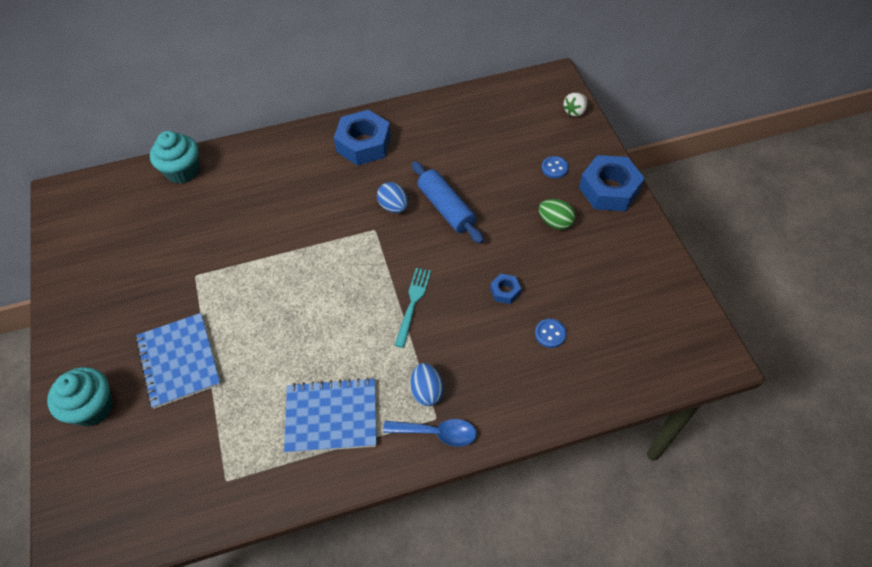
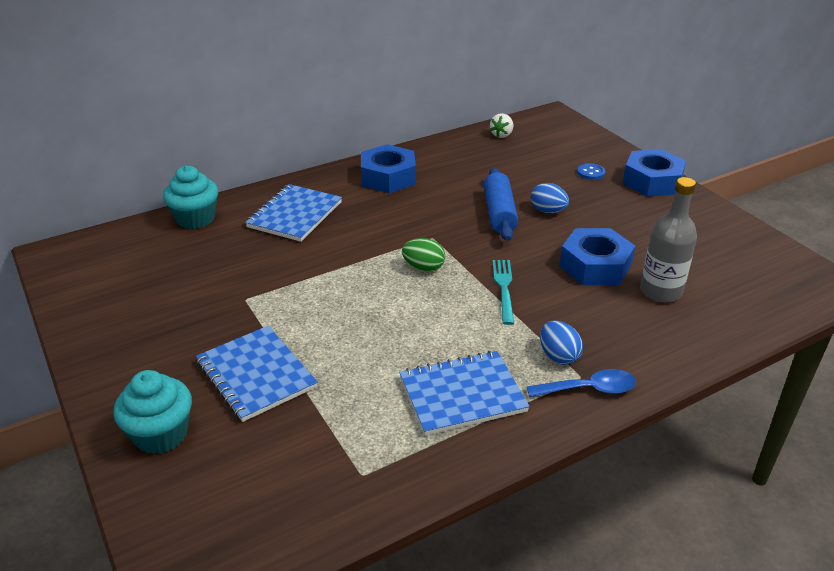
camera: 15 degrees left, 20 degrees down
blue egg [377,182,408,213] -> blue egg moved to [531,183,569,213]
blue rolling pin [412,161,484,244] -> blue rolling pin turned 45 degrees clockwise [484,168,518,241]
blue nut [490,274,521,304] -> blue nut [560,228,635,285], size x2.15
blue button [535,319,567,348] -> grey bottle [640,177,697,303]
green egg [539,199,575,230] -> green egg moved to [402,238,445,272]
white strawberry [563,93,587,117] -> white strawberry moved to [490,113,513,138]
none -> blue notebook [245,184,342,242]

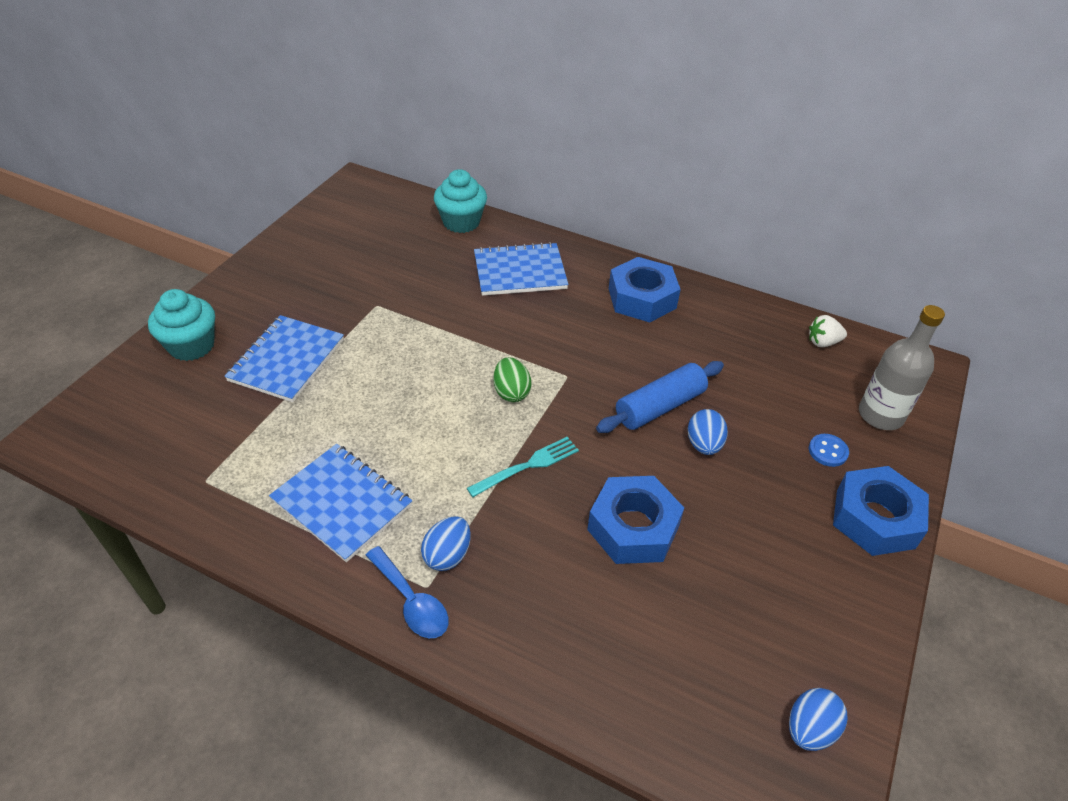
camera: 55 degrees right, 10 degrees up
grey bottle [640,177,697,303] -> grey bottle moved to [859,305,945,430]
none -> blue egg [789,688,848,751]

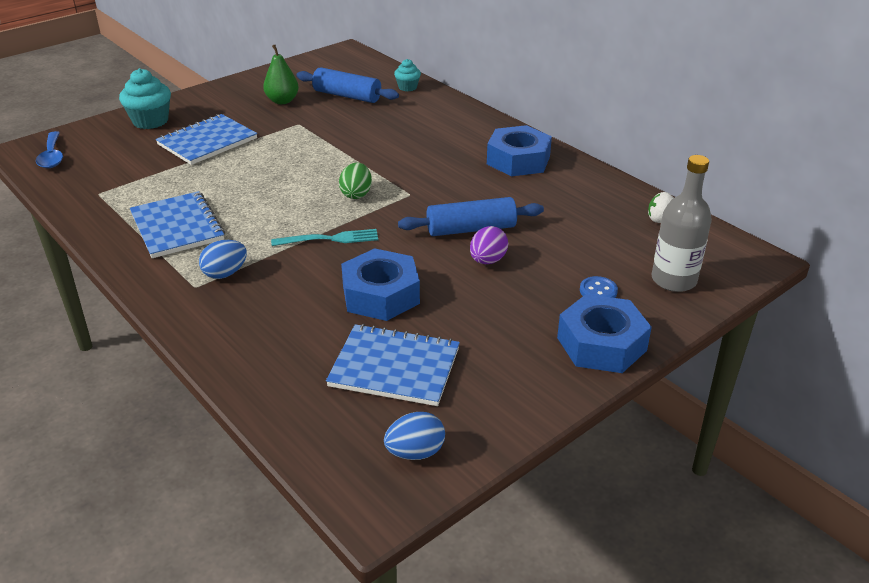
camera: 25 degrees right, 10 degrees down
blue spoon [365,546,449,638] -> blue spoon moved to [36,131,63,168]
turquoise cupcake [434,169,487,233] -> turquoise cupcake [394,59,421,91], size x0.58
blue notebook [474,242,568,296] -> blue notebook moved to [326,324,460,406]
blue egg [688,409,728,455] -> purple egg [470,226,508,264]
none -> green pear [263,44,299,104]
none -> blue rolling pin [296,67,399,103]

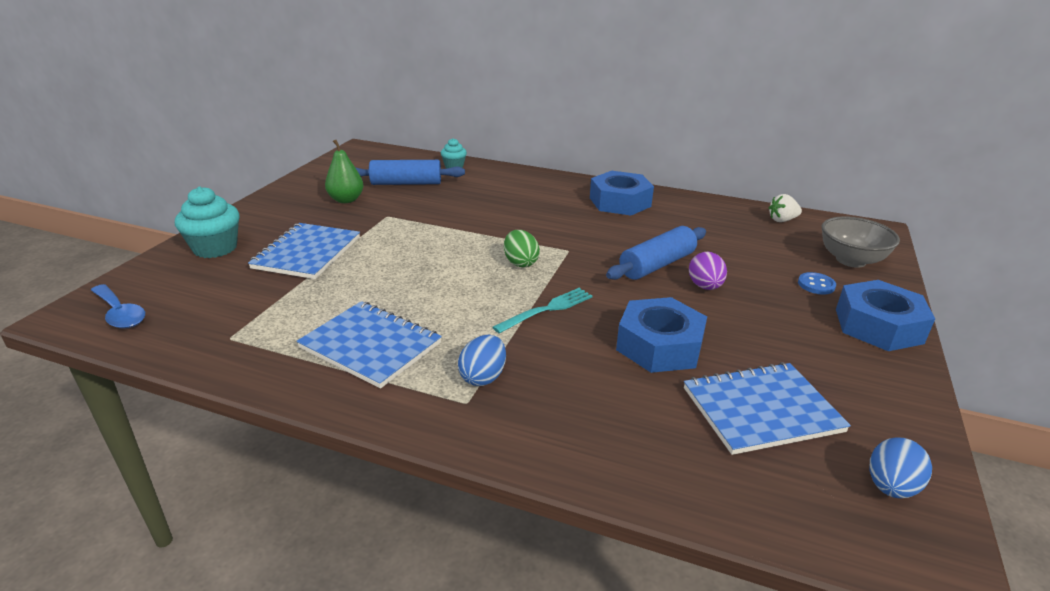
camera: 30 degrees left, 5 degrees down
grey bottle [652,155,712,292] -> grey bowl [822,216,900,268]

